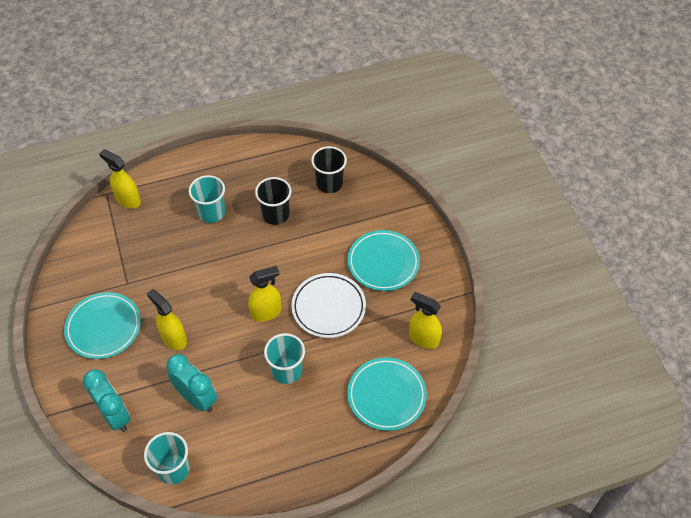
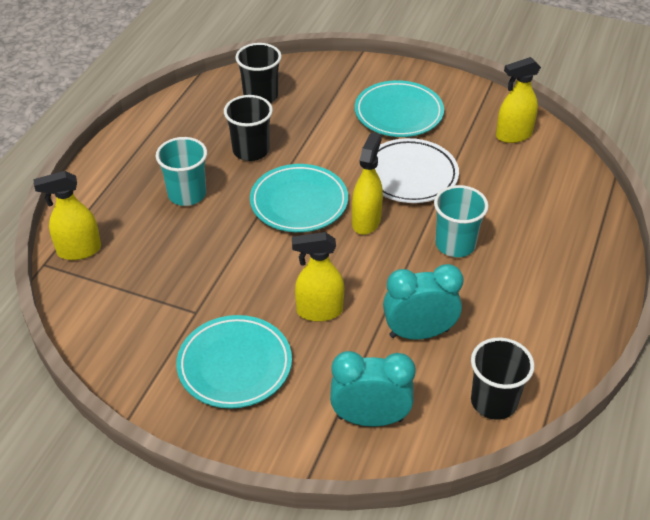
camera: 50 degrees left, 10 degrees down
turquoise cup [144,432,190,484] -> black cup [471,337,535,420]
turquoise plate [347,357,427,431] -> turquoise plate moved to [250,164,348,232]

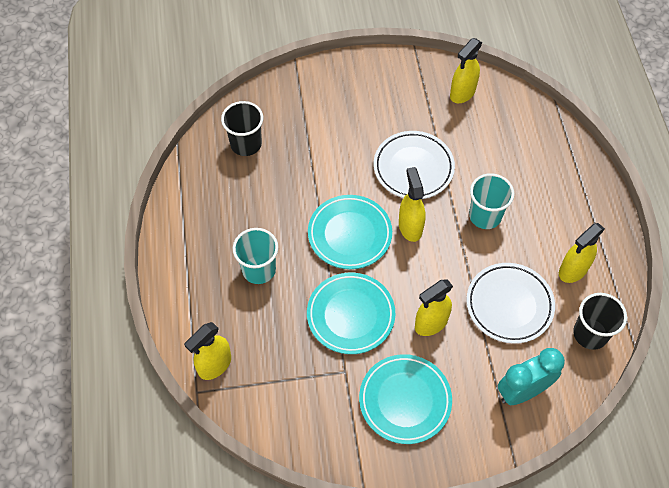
camera: 30 degrees left, 15 degrees up
black cup [224,95,273,161] -> none
turquoise plate [355,80,444,137] -> turquoise plate moved to [307,273,396,354]
turquoise clock [383,264,463,340] -> white plate [466,263,555,344]
none -> yellow spray bottle [559,223,605,283]

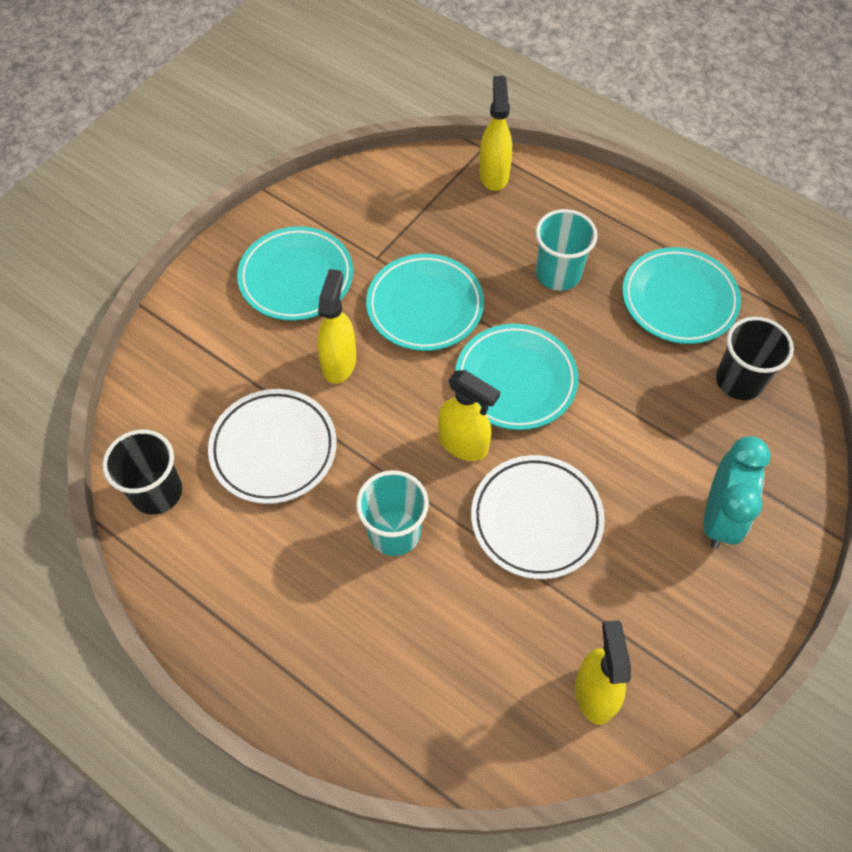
camera: 135 degrees right, 0 degrees up
turquoise clock [498,348,565,405] -> turquoise clock moved to [704,436,771,549]
yellow spray bottle [559,223,605,283] -> none
none -> turquoise plate [622,247,741,344]

